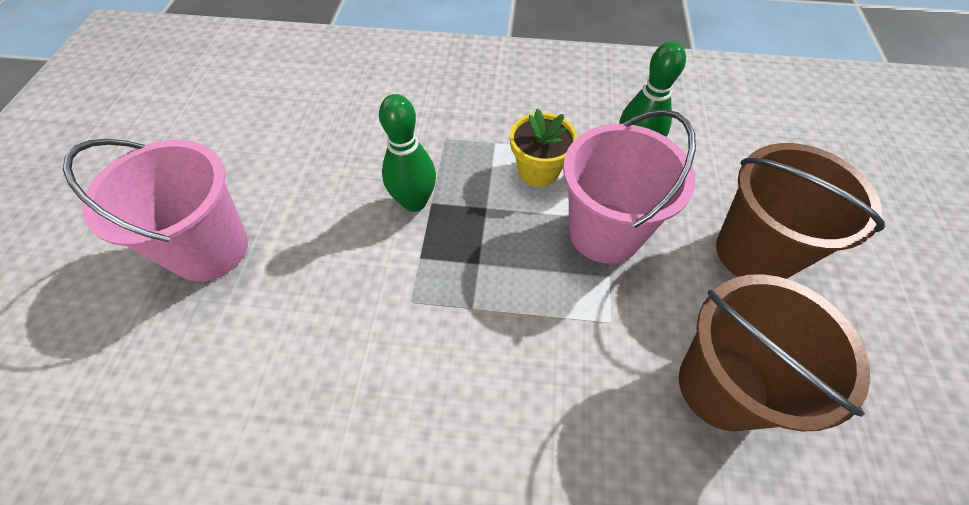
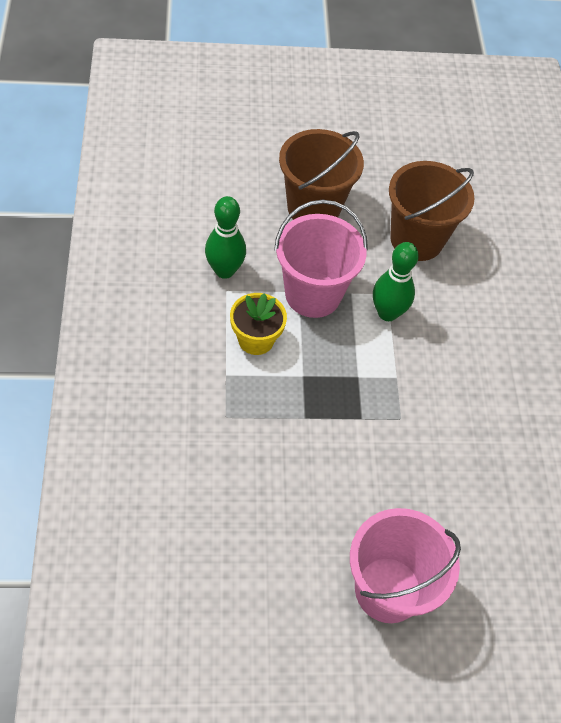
camera: 105 degrees left, 0 degrees up
green bowling pin [379,94,436,212] -> green bowling pin moved to [373,242,419,321]

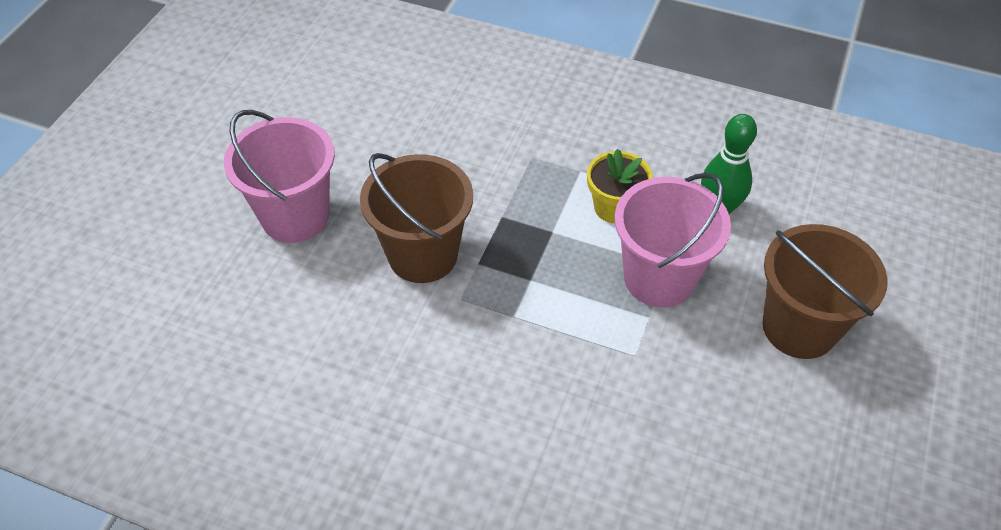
camera: 120 degrees right, 5 degrees down
green bowling pin [373,242,419,321] -> none
brown bucket [389,161,475,261] -> brown bucket moved to [360,153,473,283]

